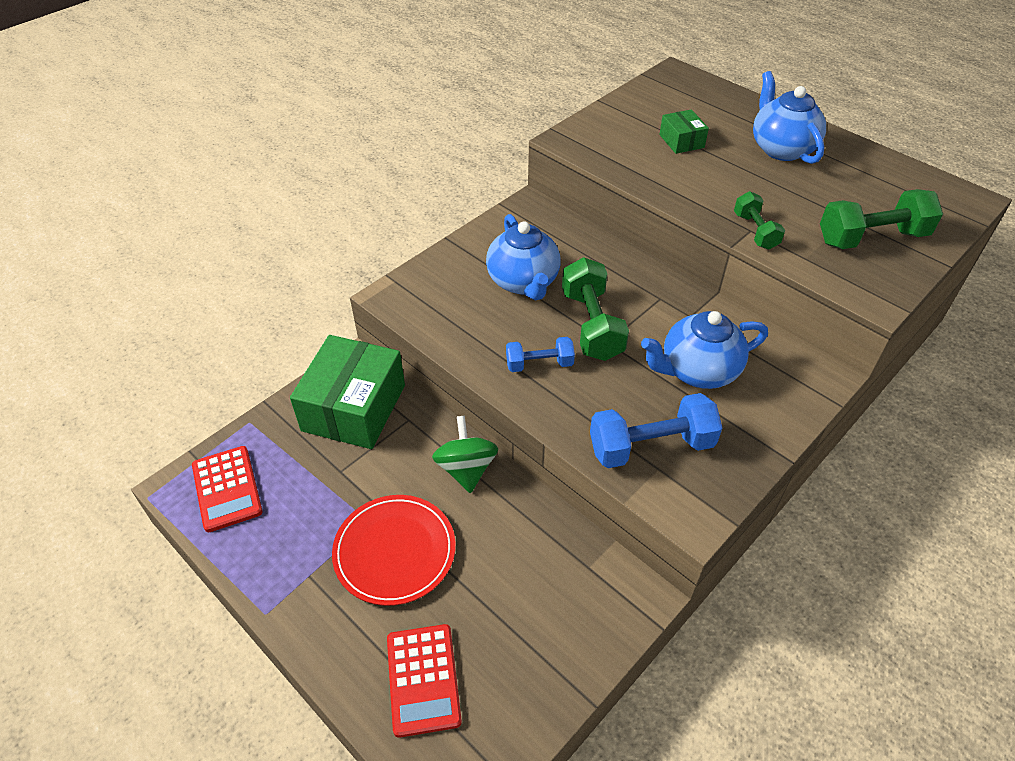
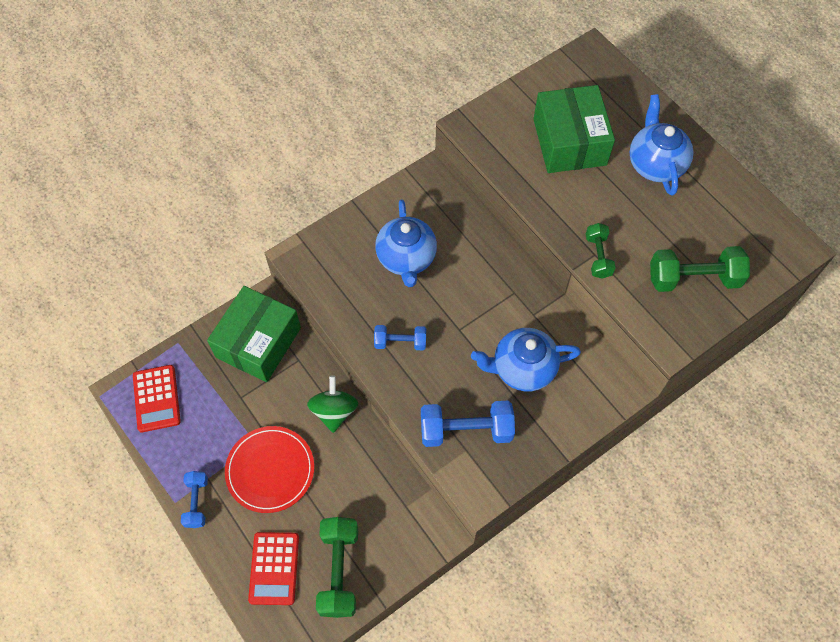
camera: 10 degrees right, 15 degrees up
green dumbbell [562,257,629,361] -> green dumbbell moved to [316,517,358,618]
green box [659,109,709,154] -> green box [533,85,615,173], size x2.10
none -> blue dumbbell [181,471,208,528]

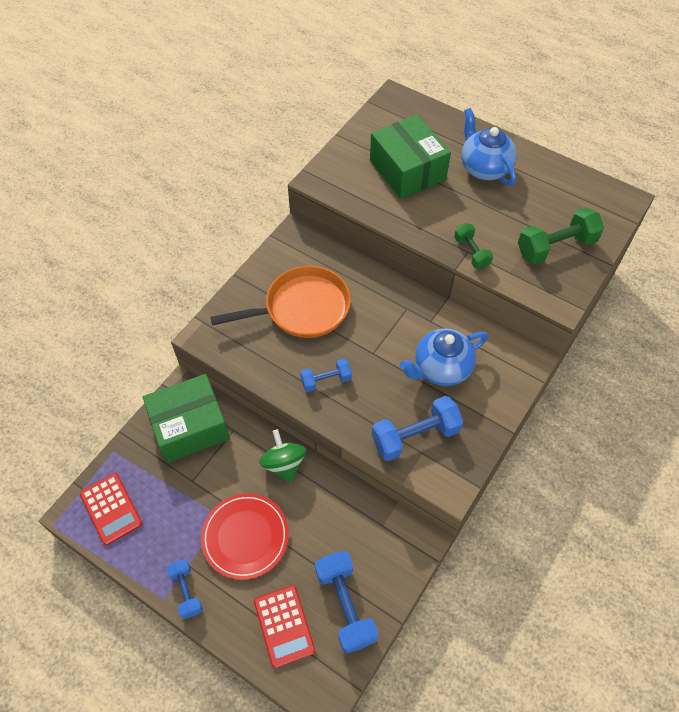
camera: 20 degrees left, 5 degrees down
green box [207,286,301,382] -> green box turned 60 degrees clockwise [143,374,230,463]
green dumbbell [316,517,358,618] -> blue dumbbell [315,551,379,653]
blue teapot [375,200,437,287] -> orange pan [210,266,351,338]

